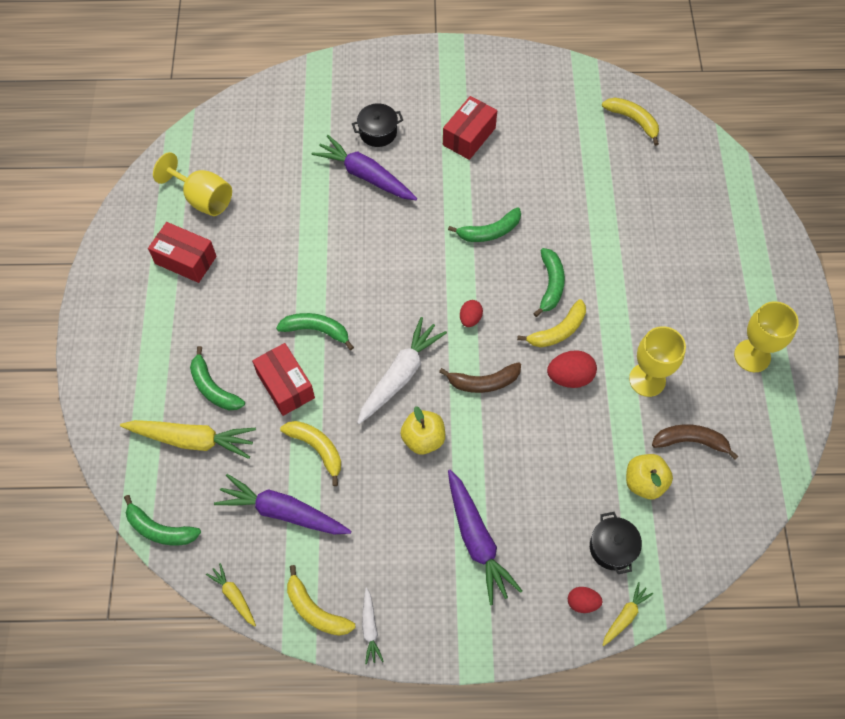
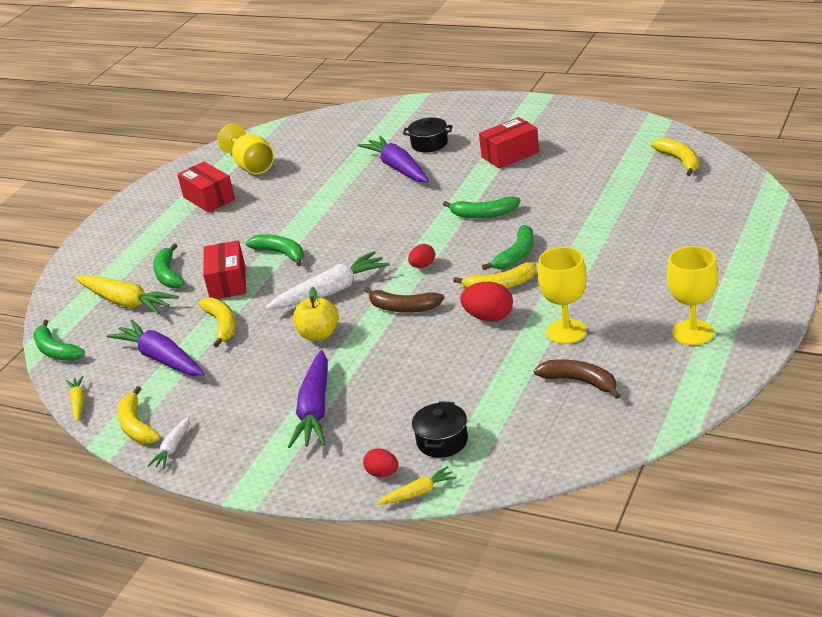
camera: 30 degrees right, 30 degrees down
yellow apple [626,454,673,499] -> none

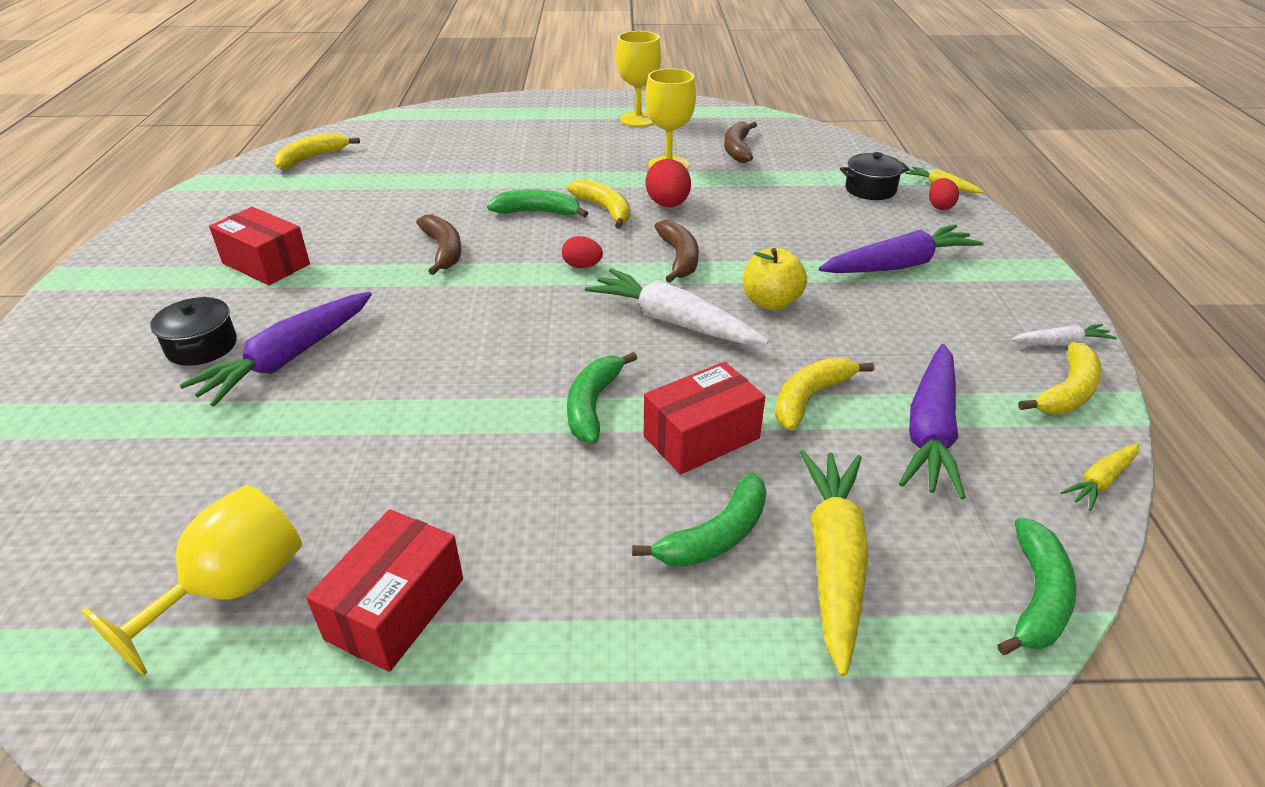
camera: 120 degrees left, 5 degrees up
green banana [443,196,520,218] -> brown banana [416,215,461,275]

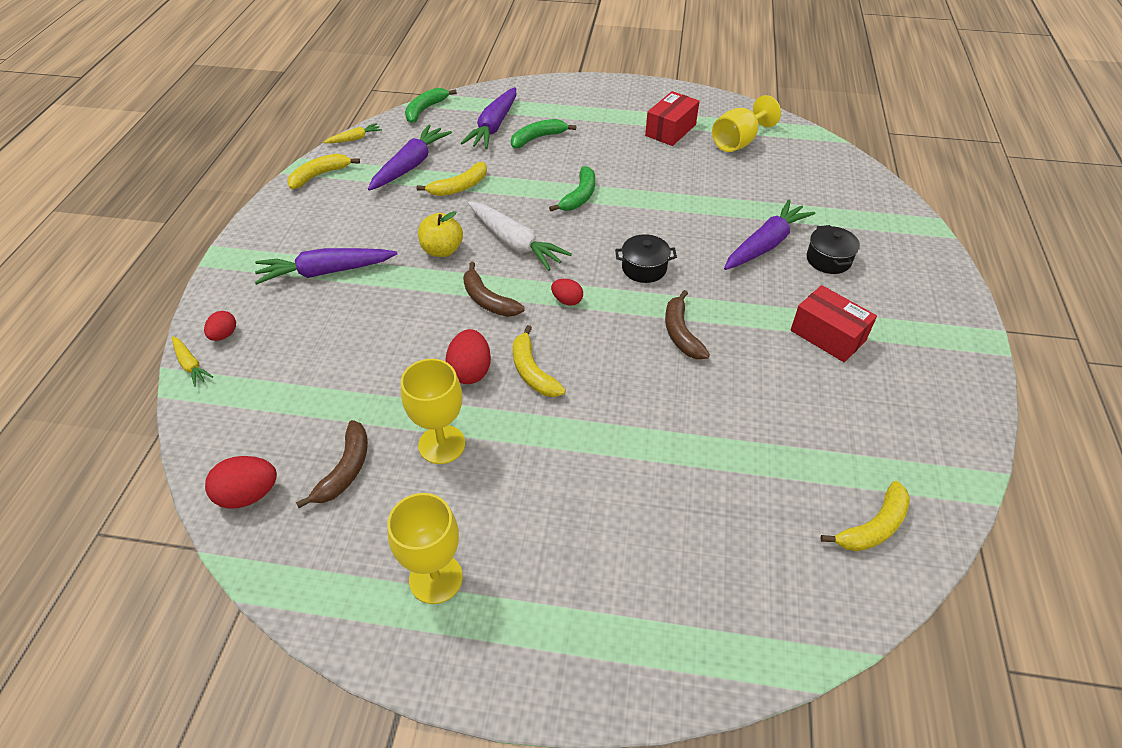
camera: 170 degrees left, 10 degrees up
green banana [487,190,588,217] -> none
red box [644,362,765,475] -> none
brown banana [654,220,699,283] -> brown banana turned 45 degrees counterclockwise [463,262,525,317]
yellow carrot [800,450,869,676] -> purple carrot [461,87,516,149]
black pot [840,152,910,200] -> black pot moved to [615,234,677,283]
white carrot [1011,324,1116,346] -> none
none -> red egg [205,456,277,509]

